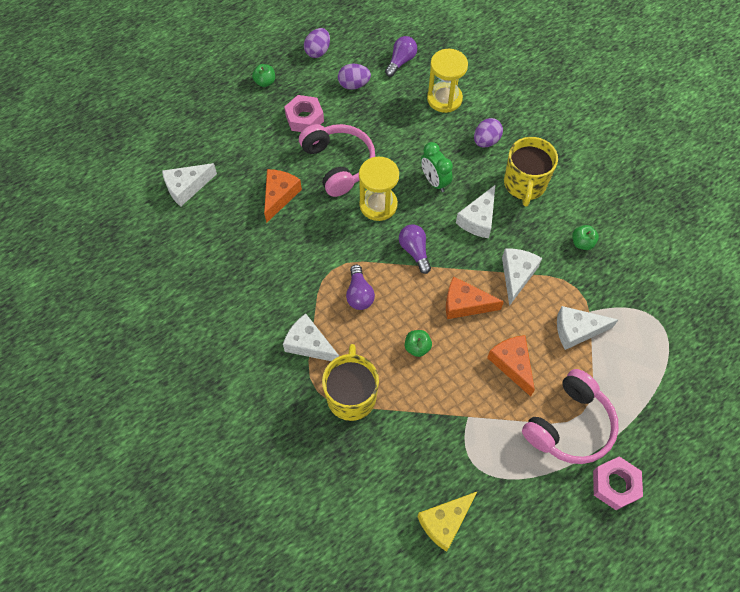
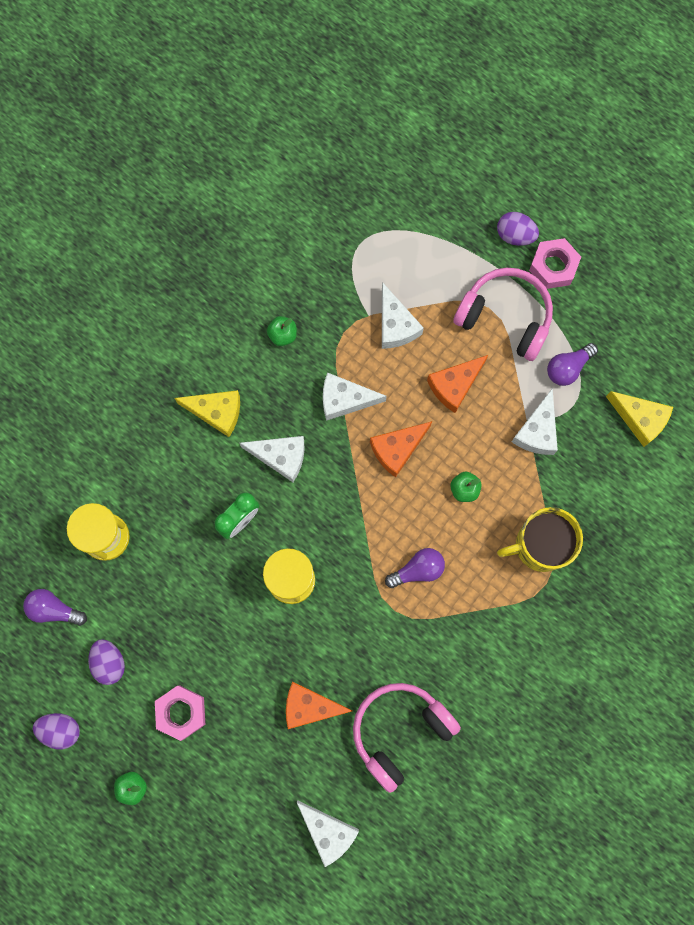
camera: 105 degrees left, 15 degrees up
white cheese [283,314,339,361] -> white cheese moved to [512,389,558,455]
pink headphones [299,124,375,197] -> pink headphones moved to [353,683,461,793]
purple light bulb [399,224,431,274] -> purple light bulb moved to [547,343,598,386]
orange cheese [446,277,504,319] -> orange cheese turned 60 degrees clockwise [370,421,432,478]
purple egg [474,118,503,148] -> purple egg moved to [497,212,539,246]
yellow mug [504,137,558,207] -> yellow cheese [174,390,240,437]

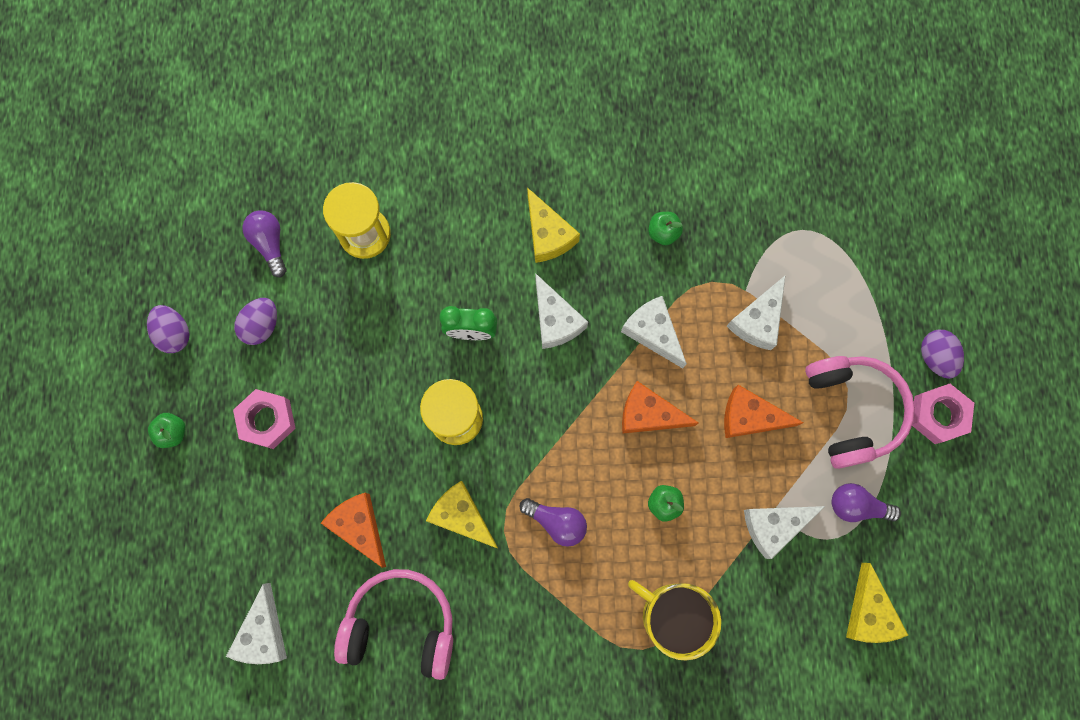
camera: 50 degrees right, 0 degrees up
none -> yellow cheese [426,481,498,548]

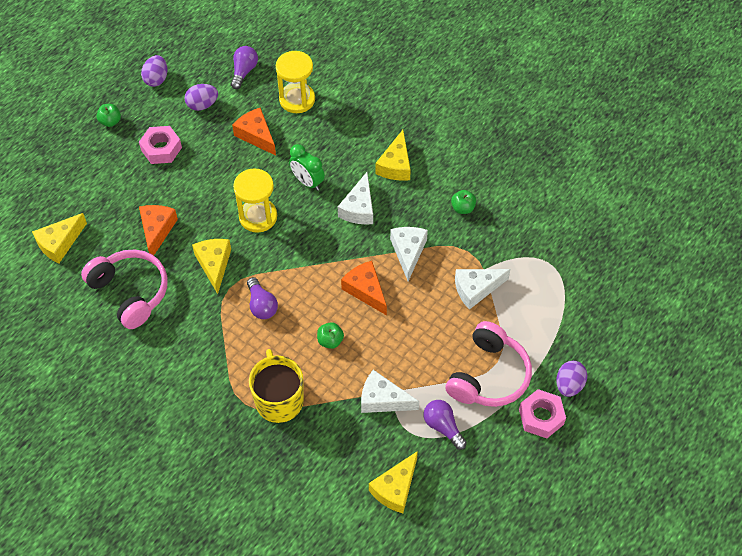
camera: 40 degrees right, 20 degrees down
white cheese [226,583,287,664] -> yellow cheese [32,213,87,263]
orange cheese [724,385,804,438] -> orange cheese moved to [232,107,276,156]

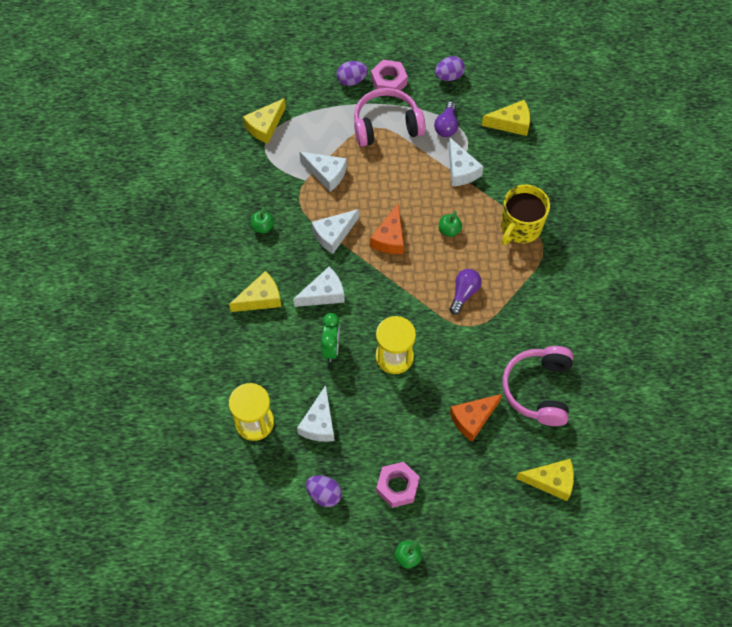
camera: 130 degrees left, 5 degrees up
purple egg [141,55,168,87] -> purple egg moved to [435,56,465,81]
yellow cheese [192,239,231,294] -> yellow cheese moved to [243,98,286,144]
purple light bulb [231,46,258,89] -> none
orange cheese [232,107,276,156] -> white cheese [297,385,334,442]

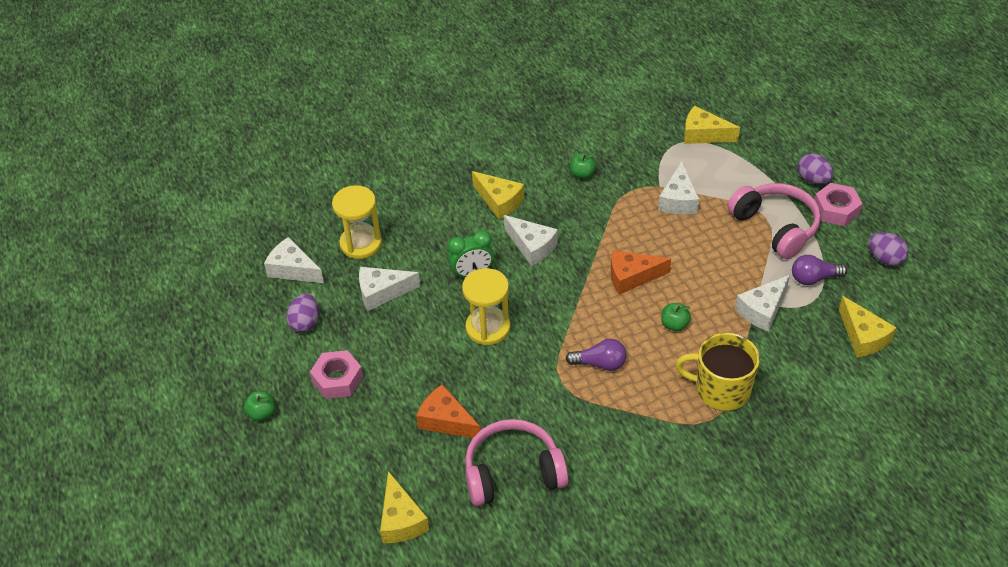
camera: 70 degrees right, 15 degrees down
white cheese [312,209,359,254] -> white cheese moved to [264,237,324,283]

